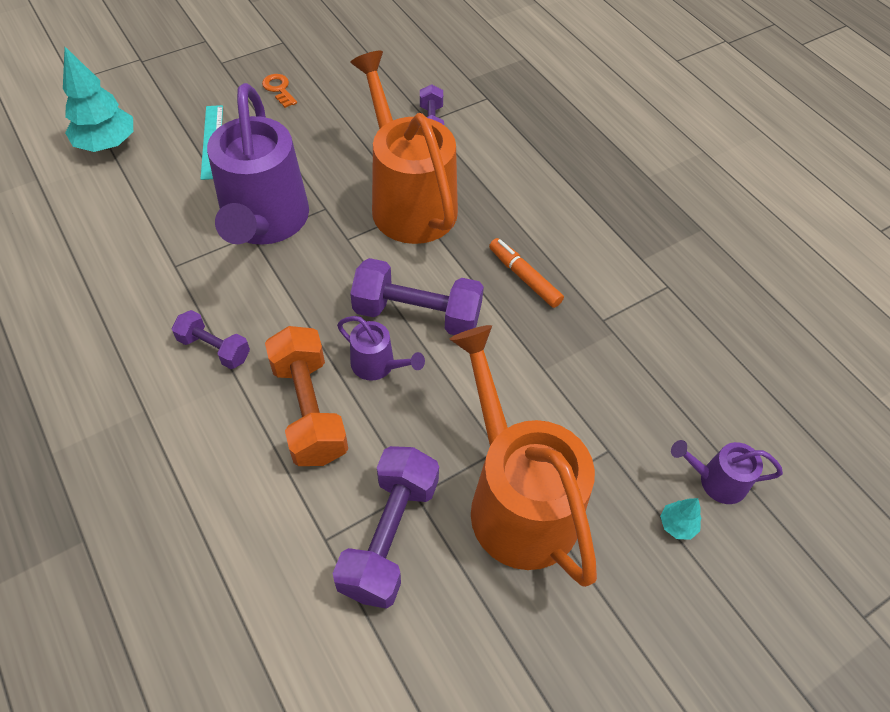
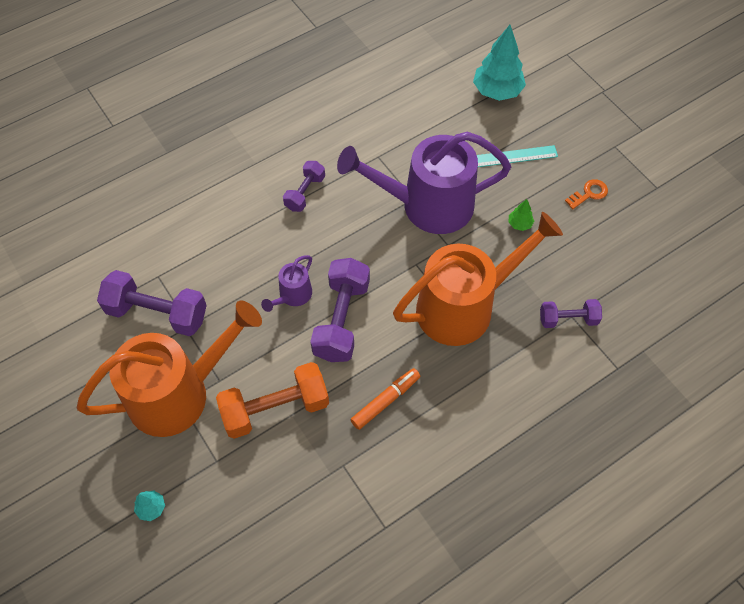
camera: 90 degrees right, 5 degrees up
orange dumbbell [265,326,348,466] -> orange dumbbell moved to [216,362,329,439]
purple watering can [671,440,783,504] -> none
none -> green tree [508,199,534,231]

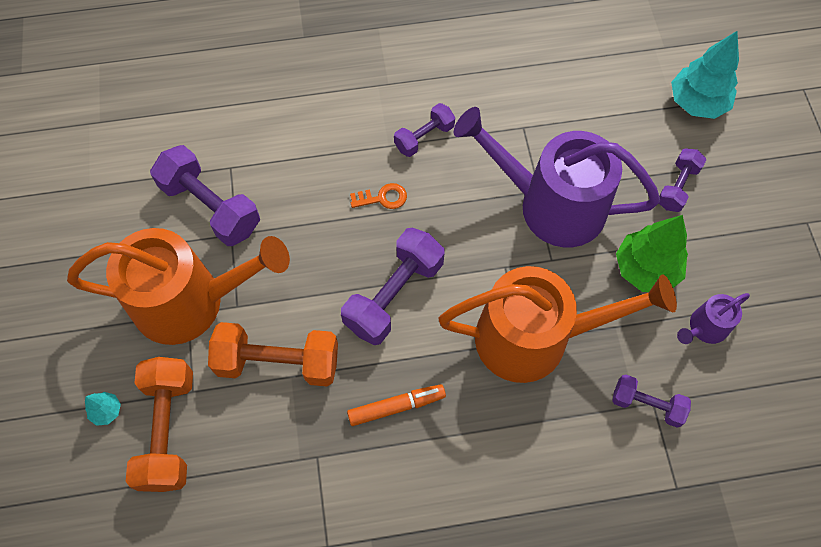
camera: 25 degrees right, 5 degrees up
purple watering can [261,255,312,312] -> purple watering can moved to [677,293,750,344]
turquoise ruler [477,145,558,167] -> purple dumbbell [659,148,707,212]
green tree [508,199,534,231] -> green tree [616,215,688,292], size x2.19
orange key [565,179,608,209] -> orange key moved to [350,183,407,209]
none -> orange dumbbell [126,357,193,492]

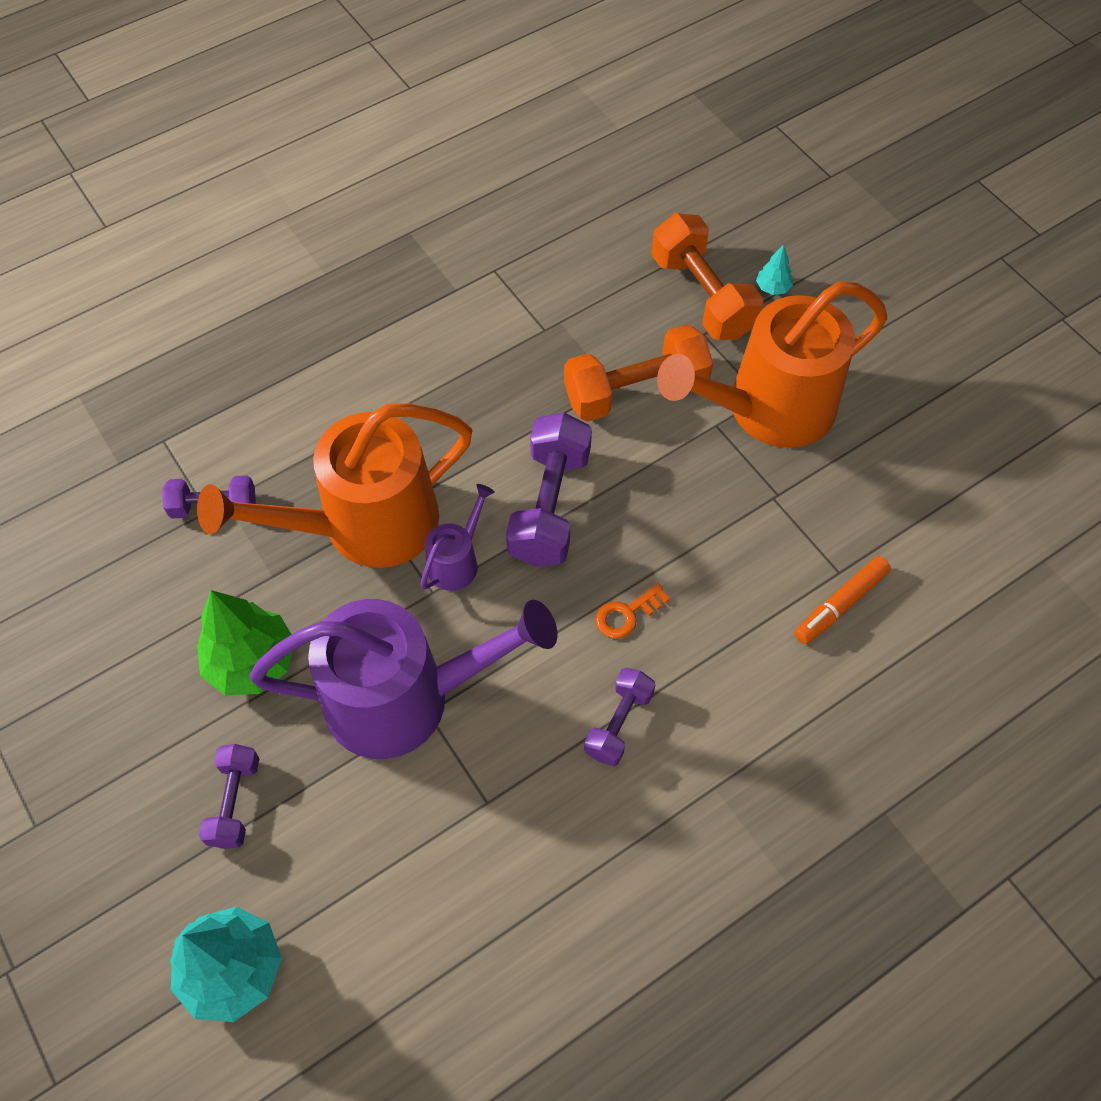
camera: 155 degrees right, 5 degrees down
purple dumbbell [150,145,260,246] -> none
orange marker [347,384,446,426] -> orange marker moved to [794,556,891,644]
purple watering can [677,293,750,344] -> purple watering can moved to [420,484,495,591]

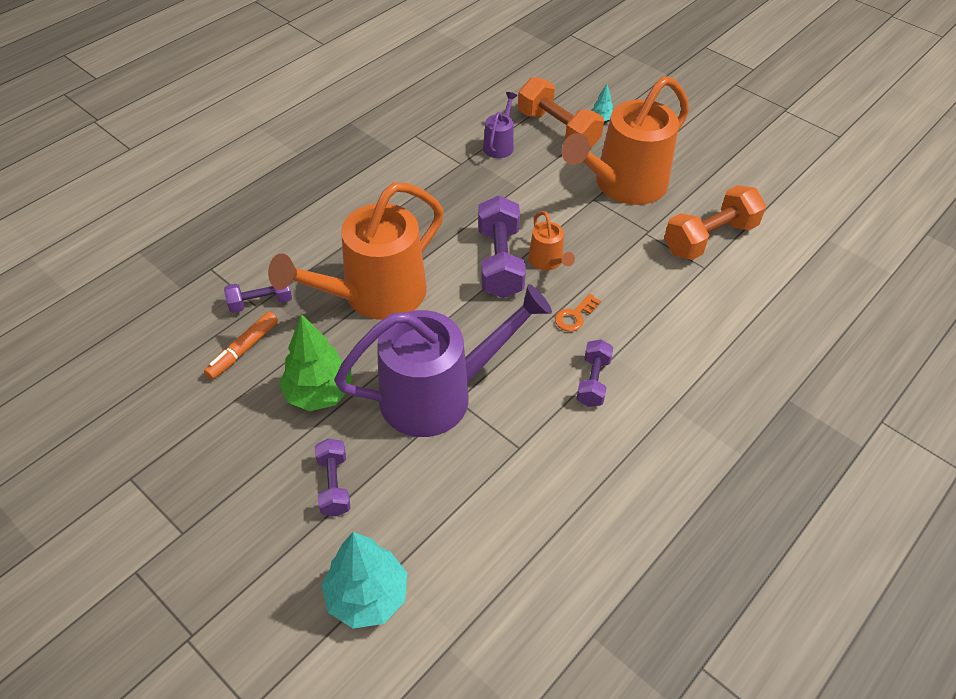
camera: 15 degrees left, 10 degrees down
purple watering can [420,484,495,591] -> purple watering can moved to [483,92,517,158]
orange dumbbell [564,324,713,422] -> orange dumbbell moved to [664,185,766,260]
orange marker [794,556,891,644] -> orange marker moved to [204,312,278,380]
none -> orange watering can [528,211,575,270]

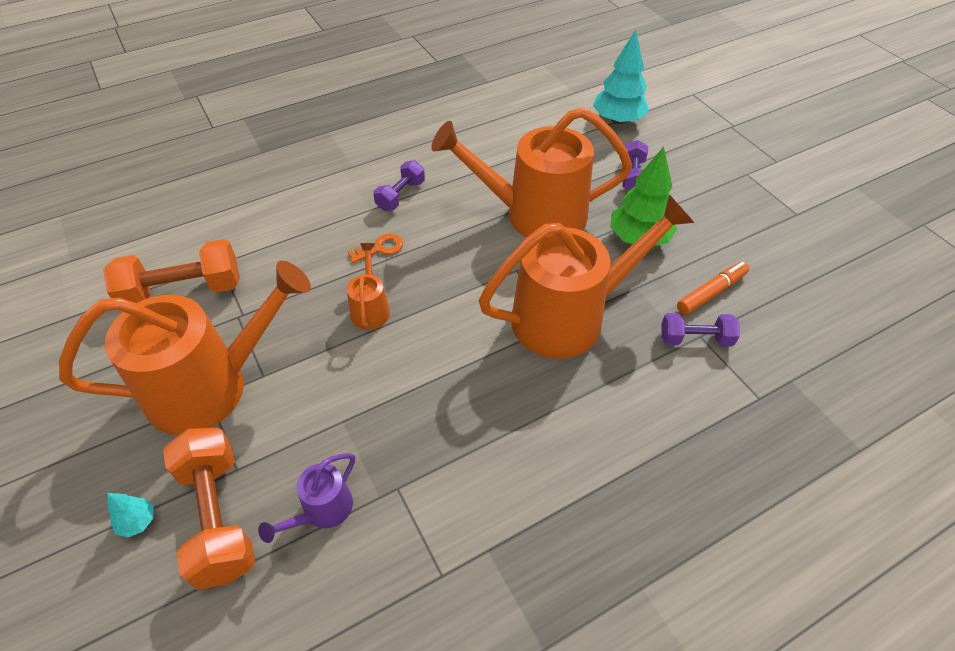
camera: 160 degrees left, 0 degrees up
purple watering can [334,284,552,437] -> orange watering can [431,108,632,237]
purple dumbbell [478,195,526,298] -> none

